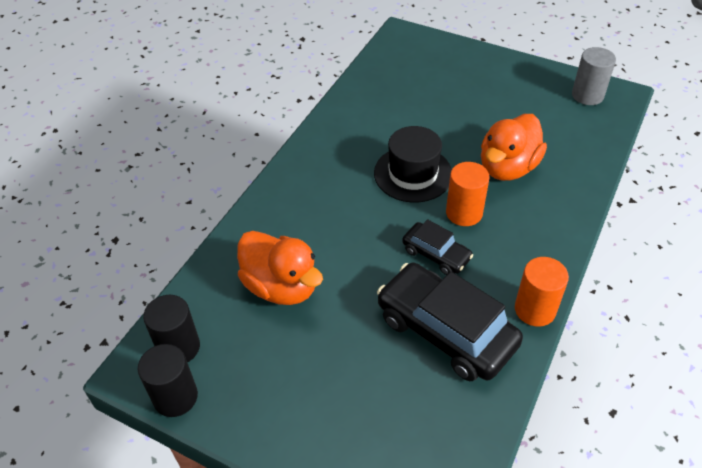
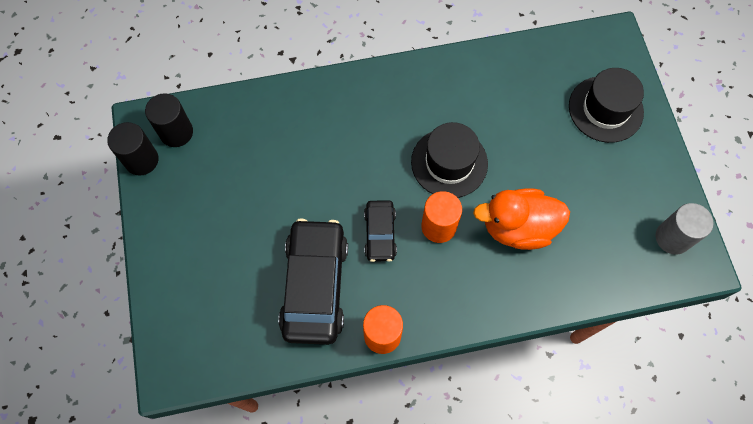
camera: 50 degrees right, 20 degrees up
orange duck [237,231,323,305] -> none
none -> black hat [569,68,644,143]

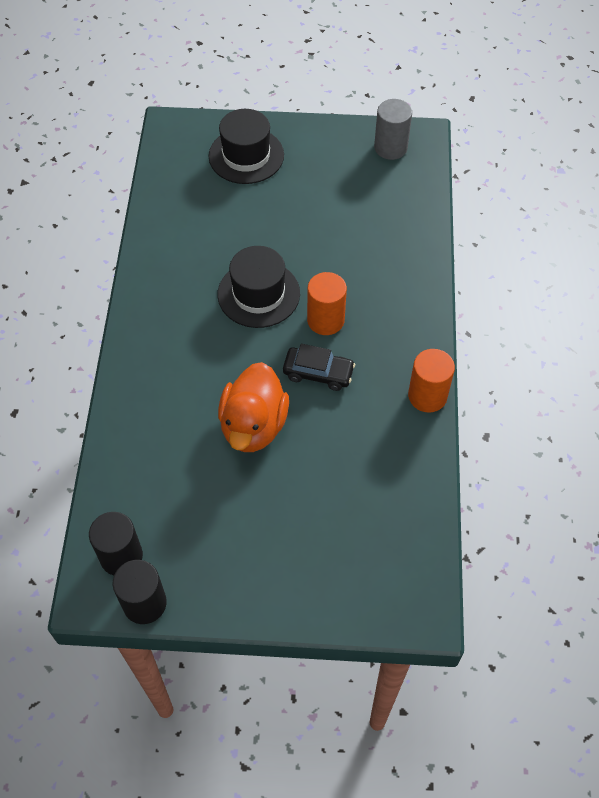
camera: 75 degrees left, 10 degrees down
black car [278,218,348,345] -> none
orange duck [473,188,570,250] -> orange duck moved to [218,362,289,452]

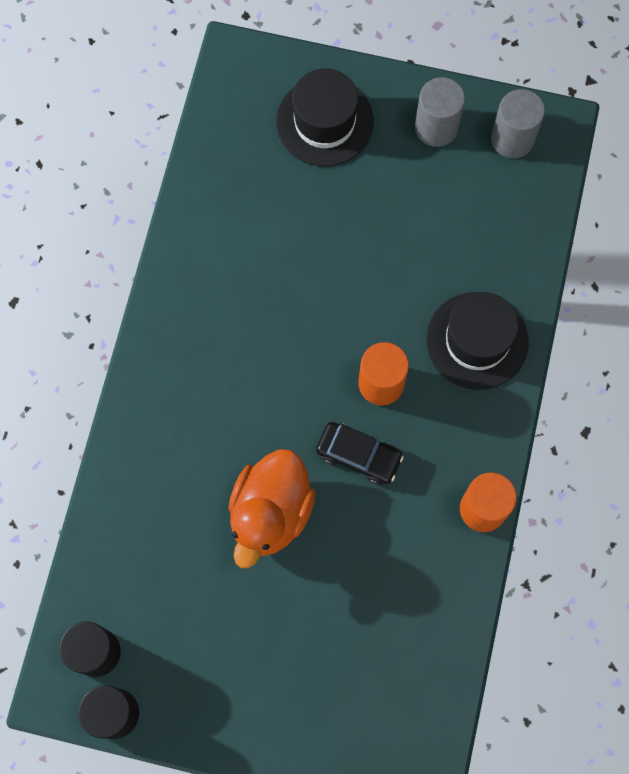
camera: 10 degrees right, 15 degrees up
black hat [217,246,300,328] -> black hat moved to [426,292,529,390]
none -> grey cylinder [415,77,465,147]

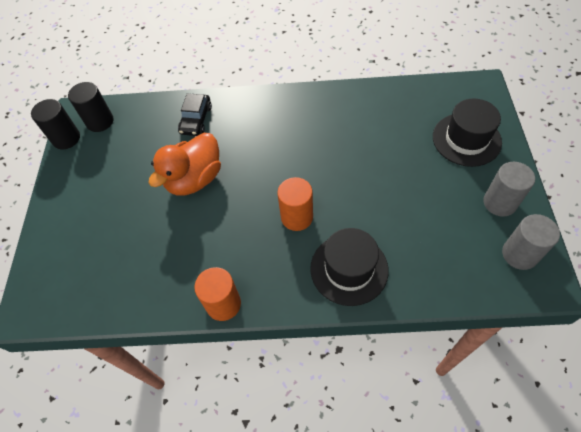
camera: 80 degrees right, 15 degrees down
orange duck [228,449,316,568] -> orange duck turned 60 degrees counterclockwise [148,133,221,196]
black car [316,422,404,485] -> black car moved to [178,94,212,136]

